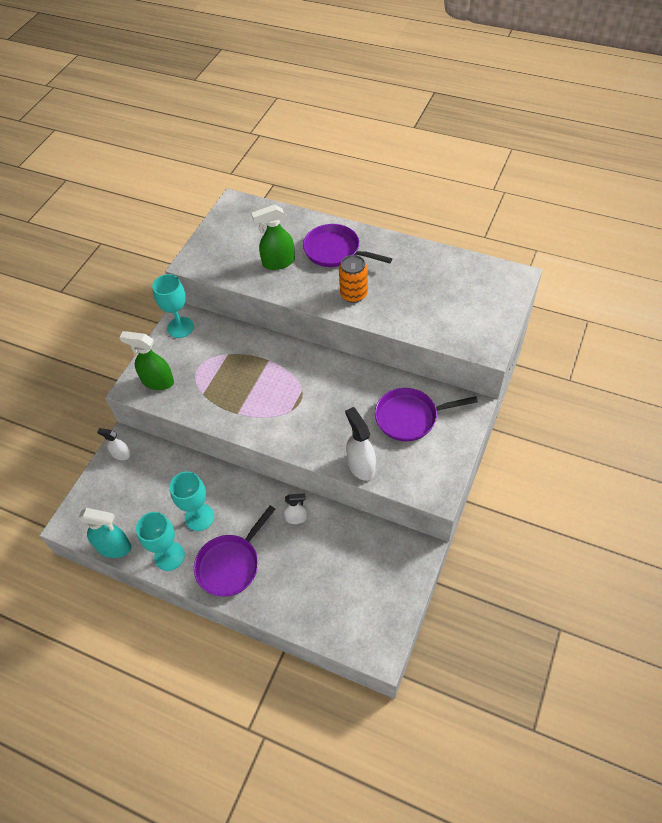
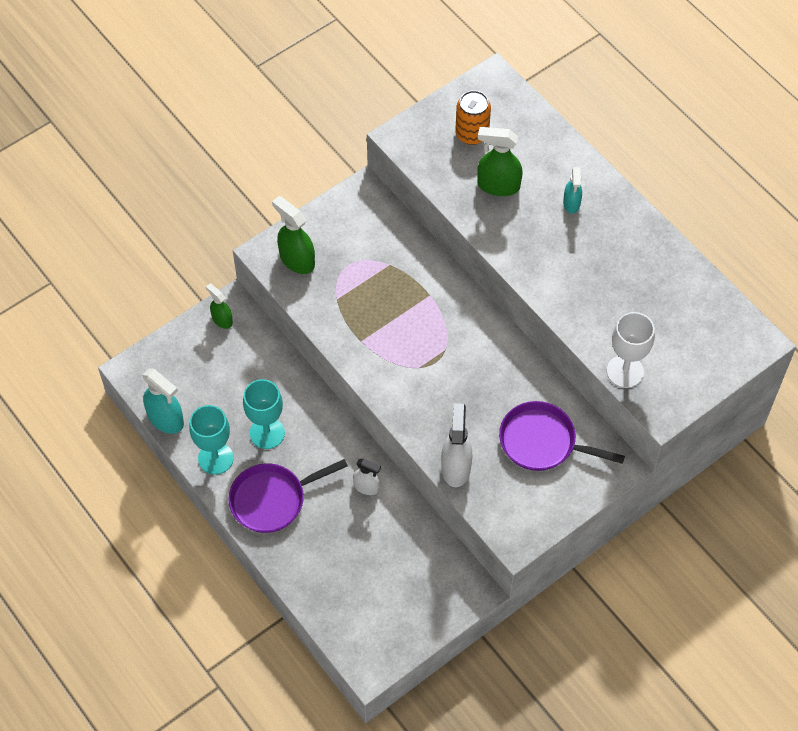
camera: 25 degrees right, 5 degrees up
white spray bottle [97,428,131,460] -> green spray bottle [206,283,233,329]
turquoise goblet [152,274,194,338] -> none
purple pan [303,224,392,267] -> turquoise spray bottle [563,167,582,213]
orange can [339,255,368,303] -> orange can moved to [456,90,491,145]
none -> white goblet [607,312,655,388]

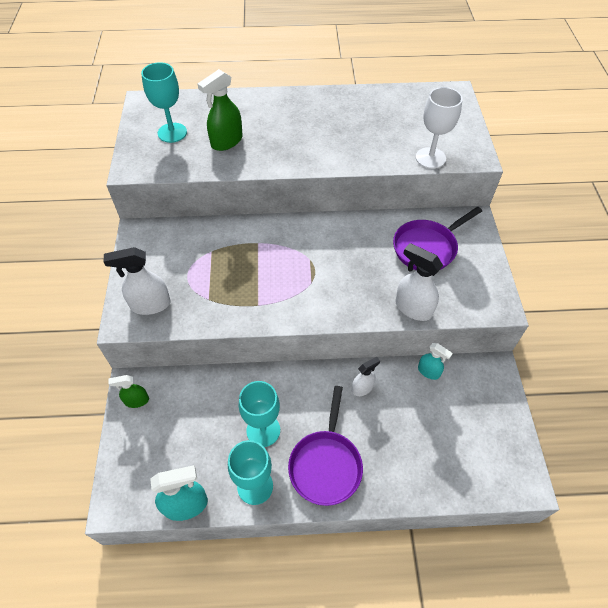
camera: 55 degrees left, 5 degrees down
green spray bottle [272,196,315,274] -> white spray bottle [104,247,171,315]
orange can [456,90,491,145] -> turquoise goblet [141,62,187,143]
turquoise spray bottle [563,167,582,213] -> turquoise spray bottle moved to [418,343,453,380]

